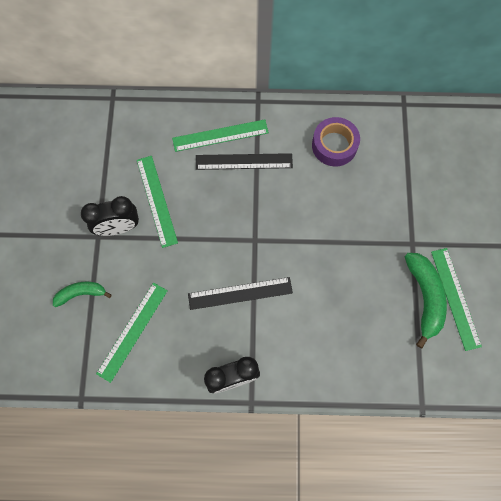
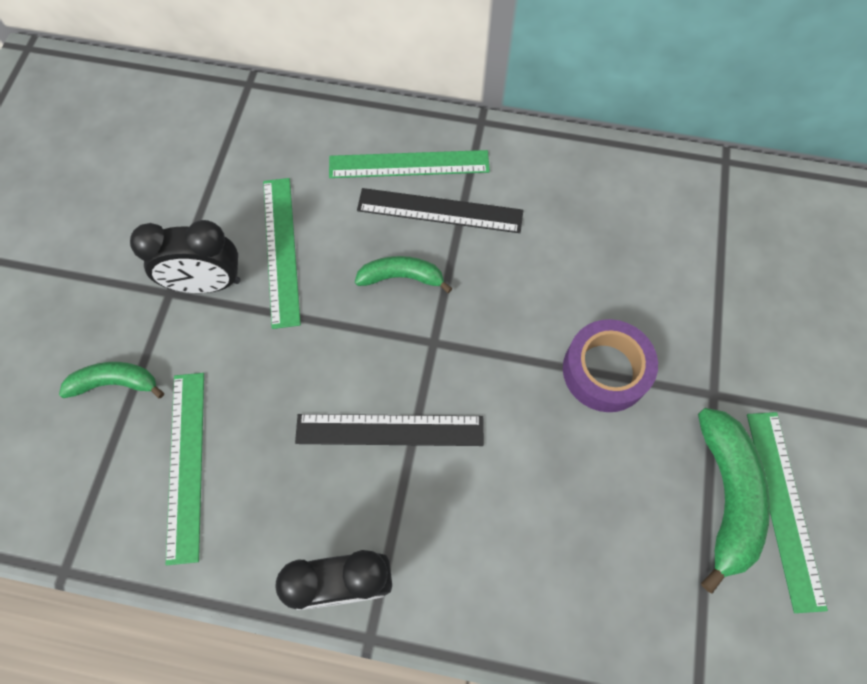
camera: 10 degrees right, 5 degrees down
green ruler [96,283,168,383] -> green ruler turned 45 degrees counterclockwise [166,373,204,565]
purple tape [312,117,360,166] -> purple tape moved to [563,319,658,412]
none -> green banana [355,256,452,293]

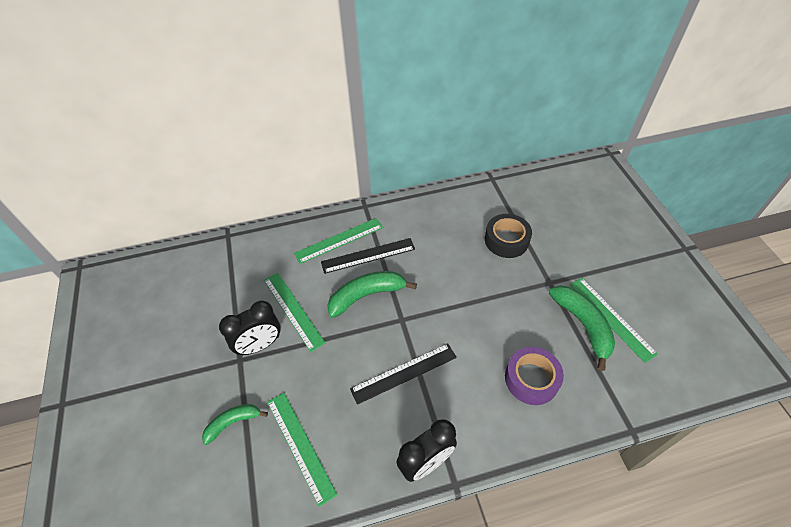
camera: 25 degrees left, 15 degrees down
green banana [355,256,452,293] -> green banana [327,271,417,318], size x1.64
purple tape [563,319,658,412] -> purple tape moved to [505,347,564,405]
none -> black tape [485,214,532,258]

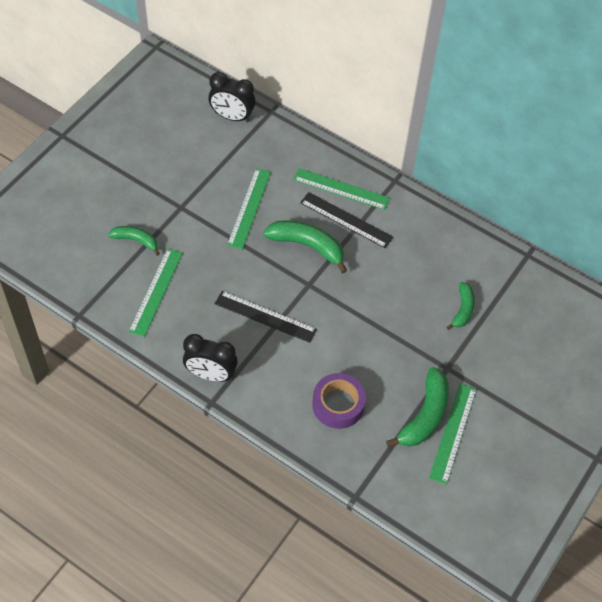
camera: 45 degrees right, 5 degrees up
black clock [219,301,281,356] -> black clock moved to [208,72,255,123]
black tape [485,214,532,258] -> green banana [446,282,475,330]

